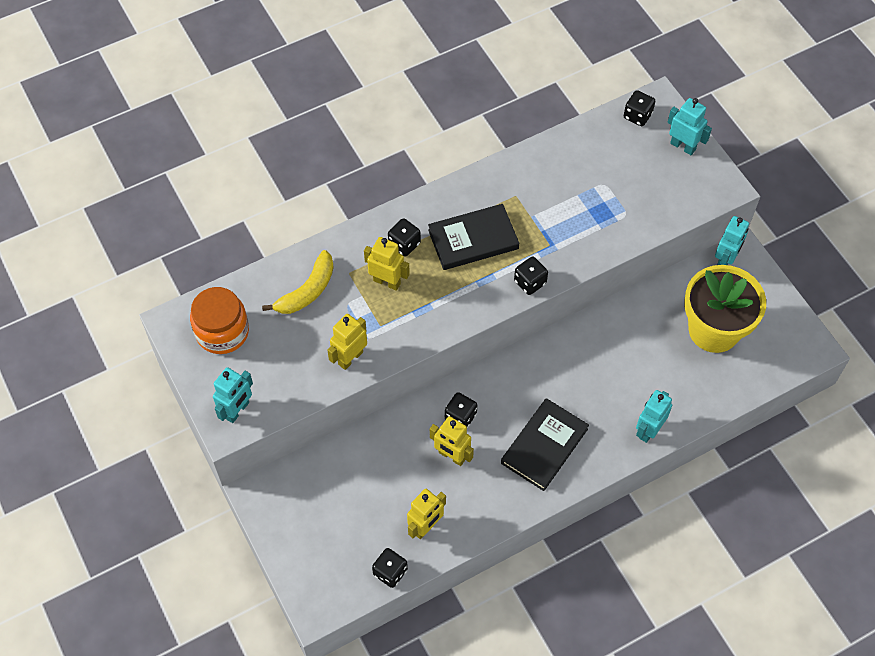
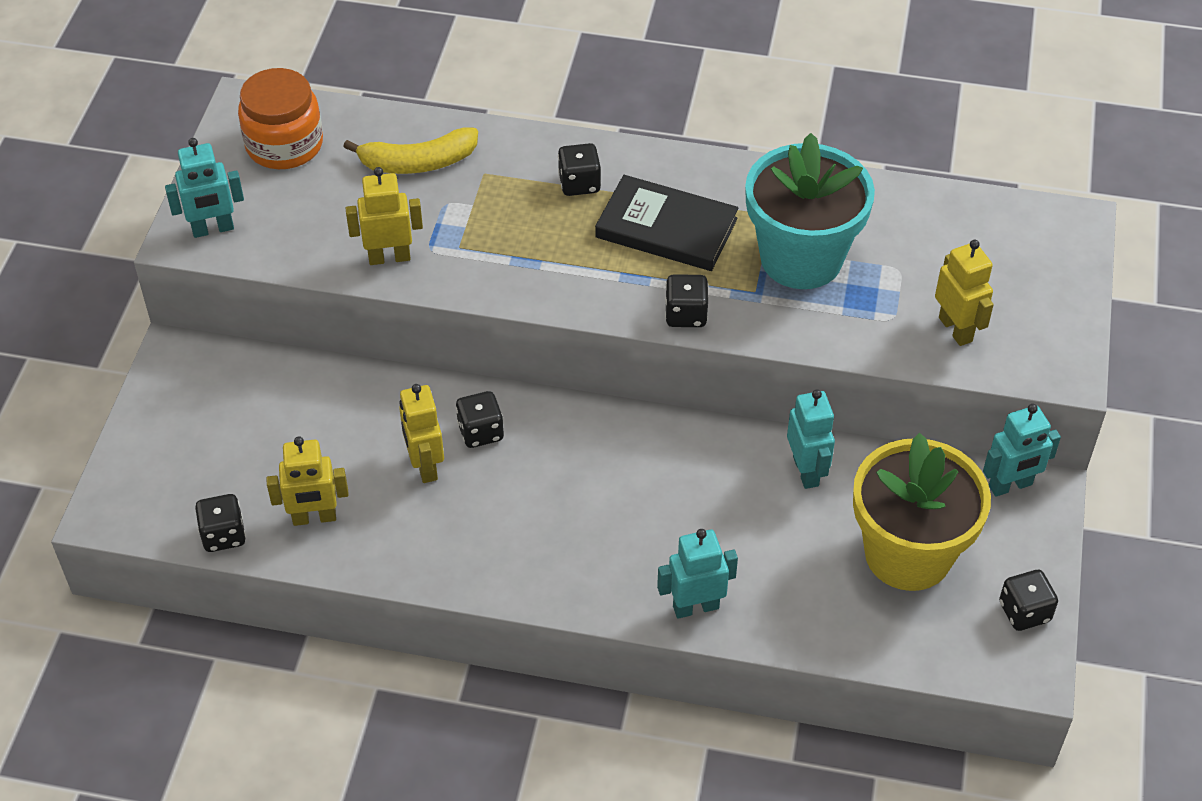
camera: 40 degrees right, 10 degrees down
yellow robot [364,237,410,291] -> yellow robot moved to [935,240,994,346]
black book [501,398,589,491] -> none
black dice [624,90,655,126] -> black dice moved to [999,570,1058,631]
turquoise robot [668,98,712,155] -> turquoise robot moved to [787,389,835,489]
none -> turquoise flower pot [745,133,875,289]

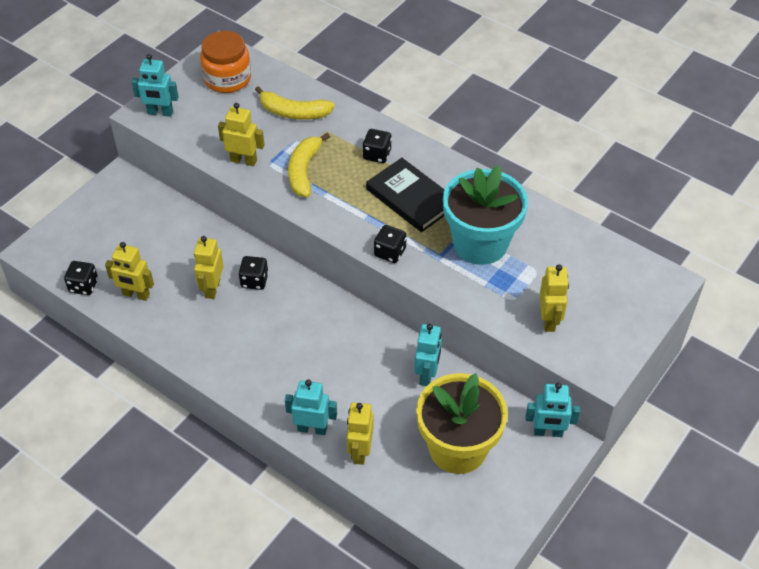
camera: 25 degrees right, 0 degrees up
black dice [999,570,1058,631] -> none
none -> yellow banana [288,133,330,197]
none -> yellow robot [347,402,373,465]

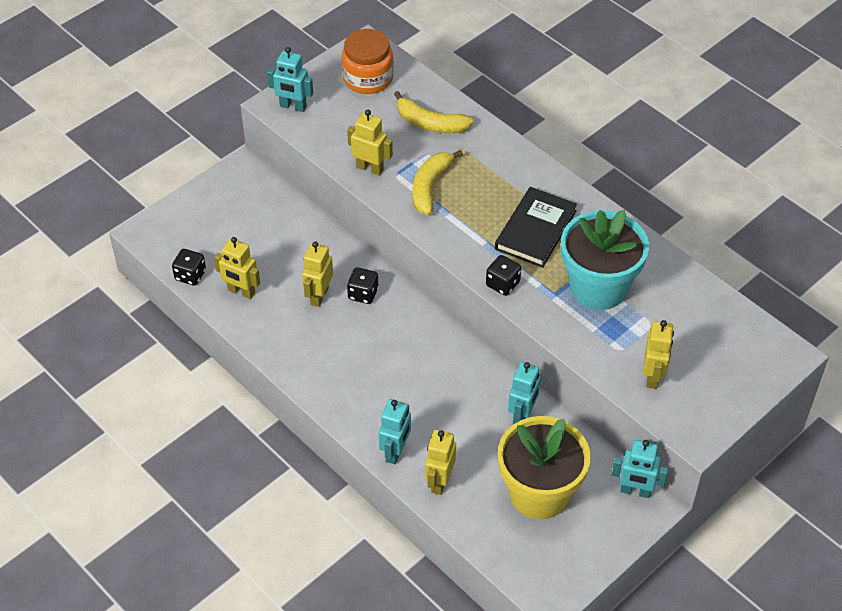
camera: 10 degrees right, 0 degrees up
turquoise robot [285,380,337,435] -> turquoise robot turned 90 degrees clockwise [379,399,411,464]
black dice [363,129,392,163] -> none
black book [366,158,445,232] -> black book turned 60 degrees clockwise [495,187,577,268]

